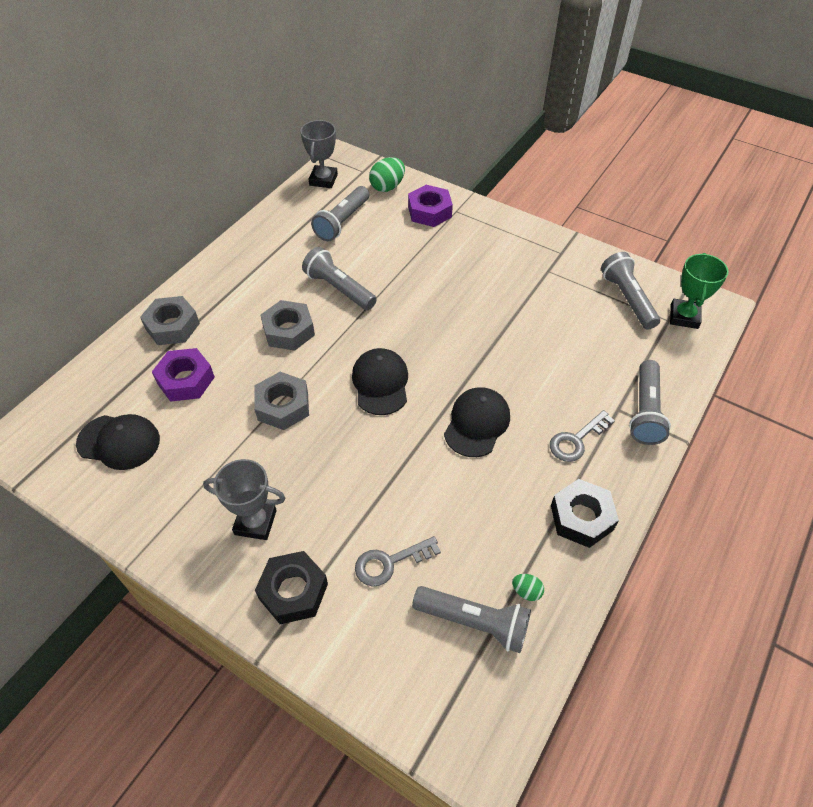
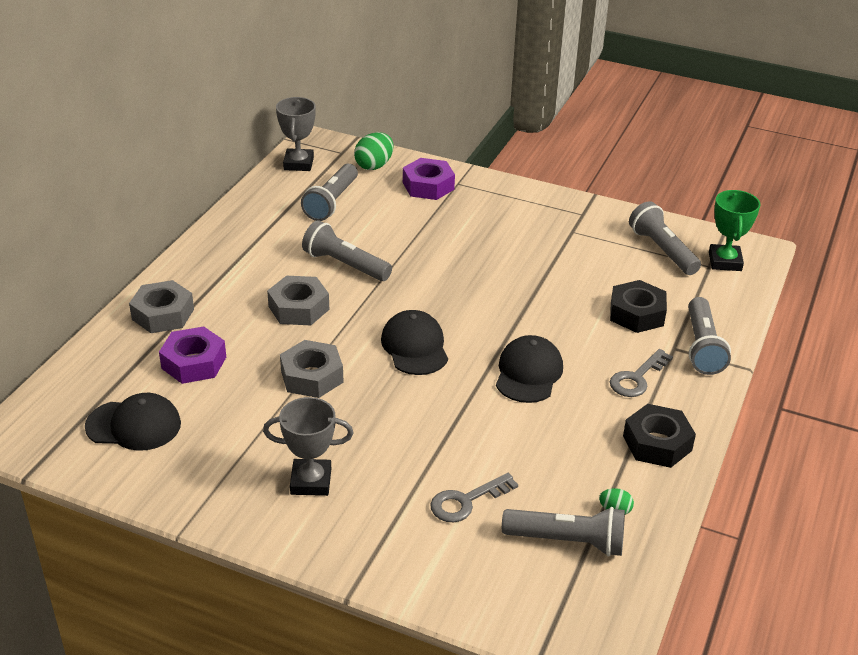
camera: 10 degrees left, 15 degrees down
black nut [255,551,328,624] -> black nut moved to [610,280,667,333]

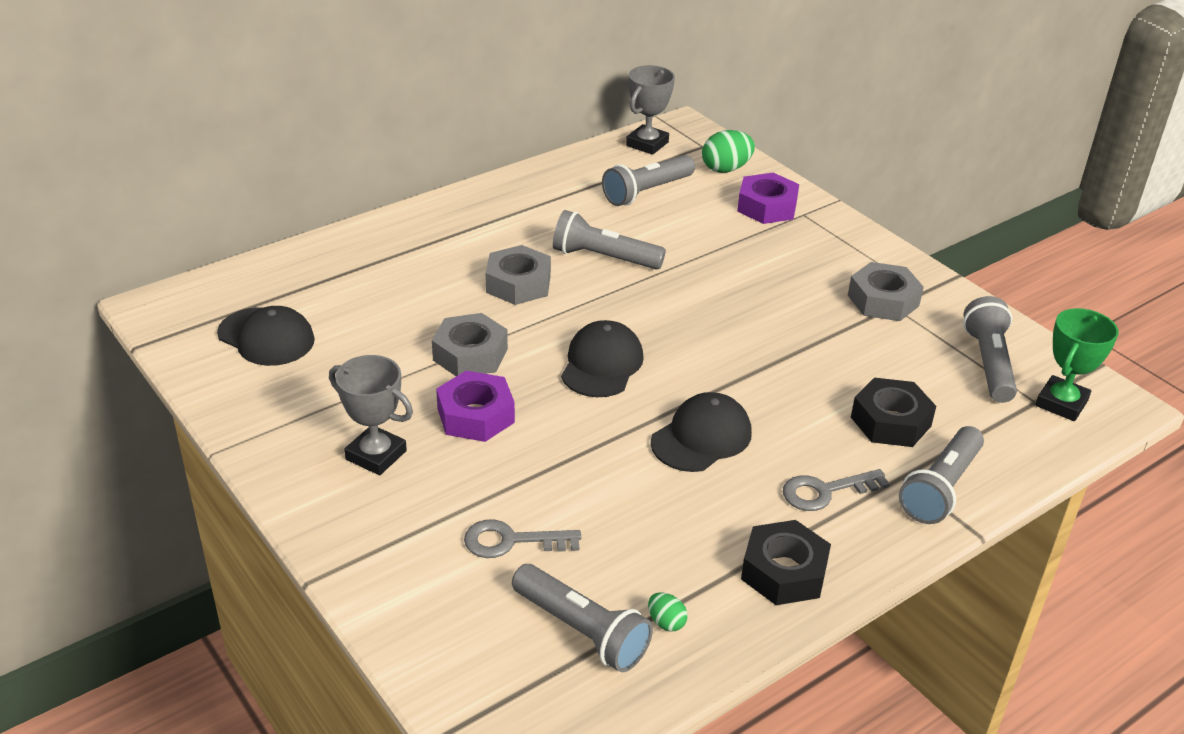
camera: 30 degrees right, 0 degrees up
grey nut [129,280,194,333] -> grey nut moved to [848,262,924,321]
purple nut [159,326,226,384] -> purple nut moved to [436,371,515,442]
grey flashlight [302,220,392,281] -> grey flashlight turned 45 degrees counterclockwise [553,210,666,270]

